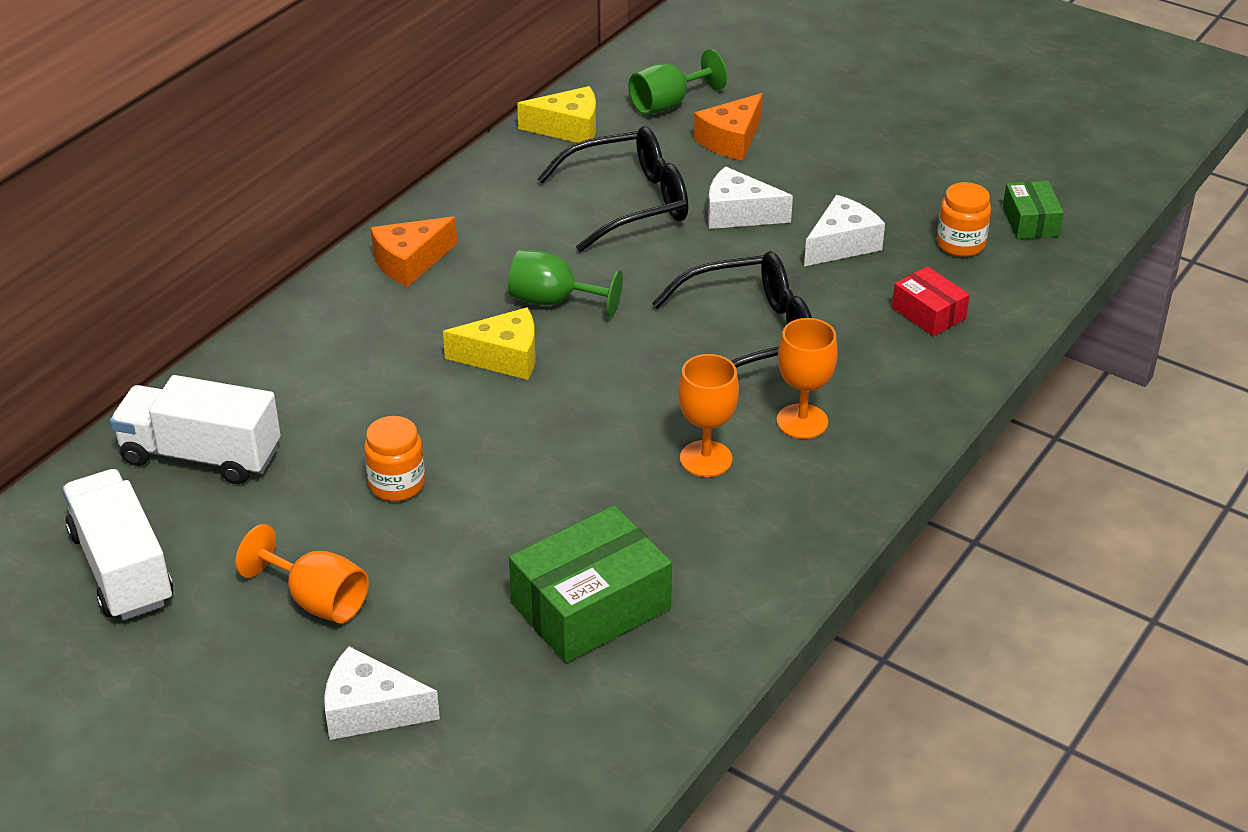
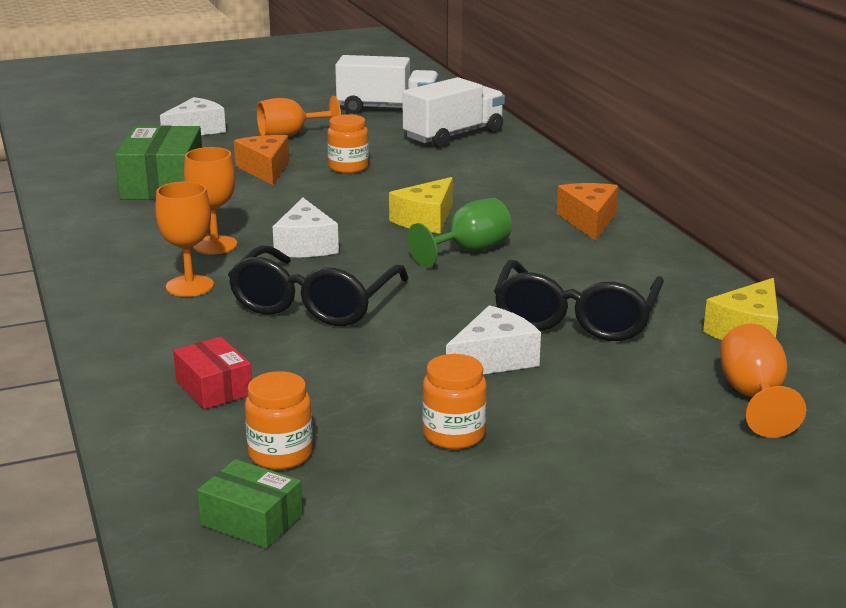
camera: 125 degrees right, 15 degrees down
green goblet [629,49,727,115] -> orange goblet [720,324,806,438]
orange cheese [694,93,763,161] -> orange cheese moved to [234,135,289,185]
white cheese [804,195,885,266] -> white cheese moved to [273,197,339,257]
red box [892,266,970,336] -> red box turned 60 degrees clockwise [173,337,252,409]
none -> orange jar [422,354,487,449]

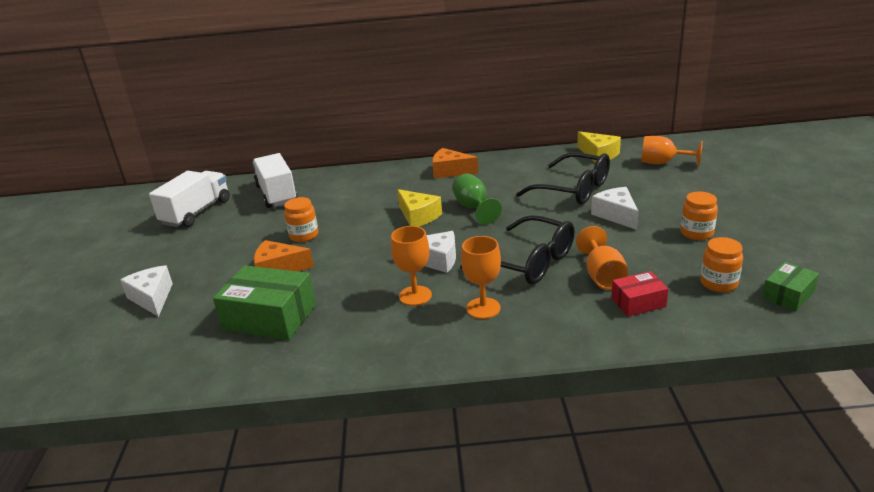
camera: 70 degrees left, 5 degrees up
orange goblet [257,96,341,137] -> orange goblet moved to [576,226,628,290]

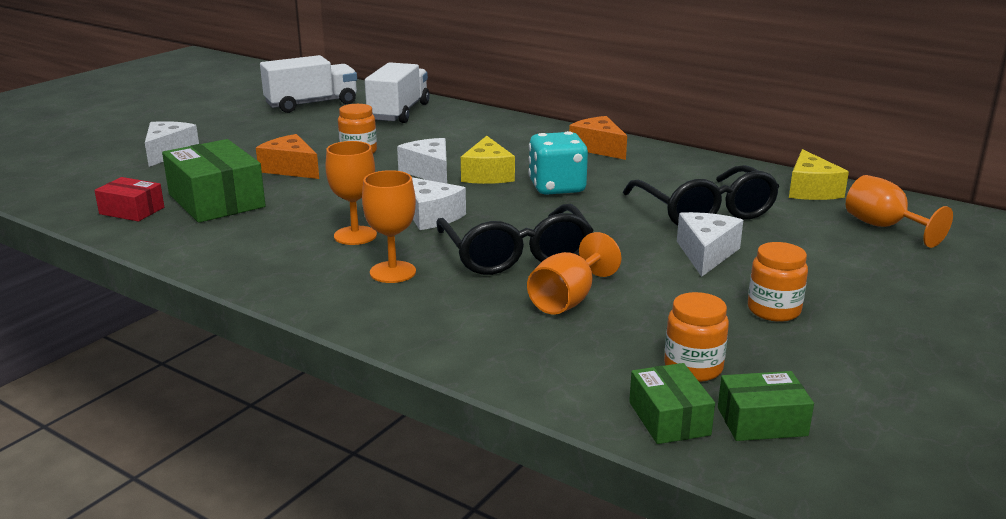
camera: 35 degrees right, 5 degrees down
green goblet [452,173,502,224] -> turquoise dice [528,131,588,195]
red box [611,271,669,316] -> red box moved to [94,177,164,221]
none -> white cheese [397,138,447,183]
none -> green box [629,363,715,444]

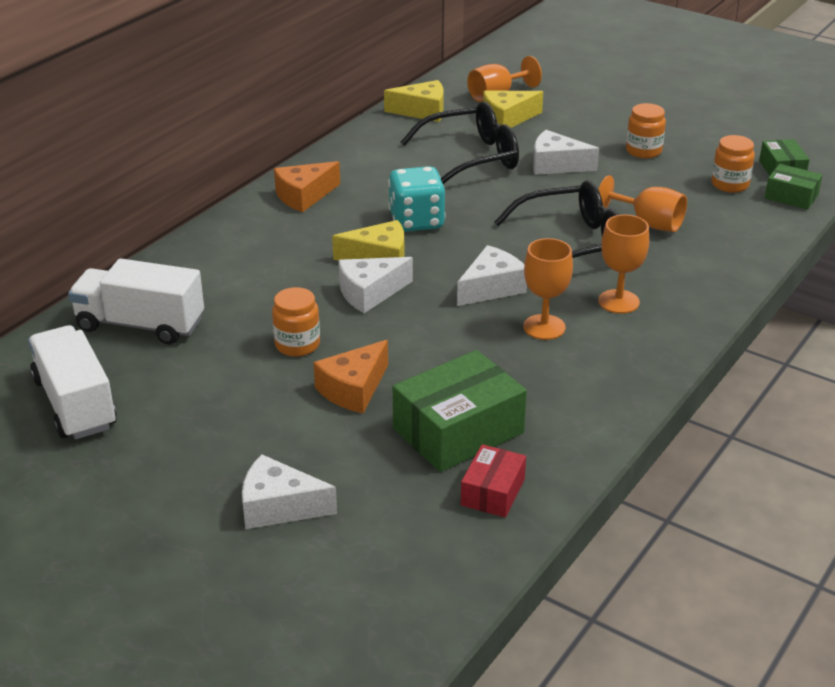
camera: 90 degrees left, 10 degrees up
green box [629,363,715,444] -> green box turned 45 degrees clockwise [765,164,822,210]
none -> yellow cheese [483,91,543,128]

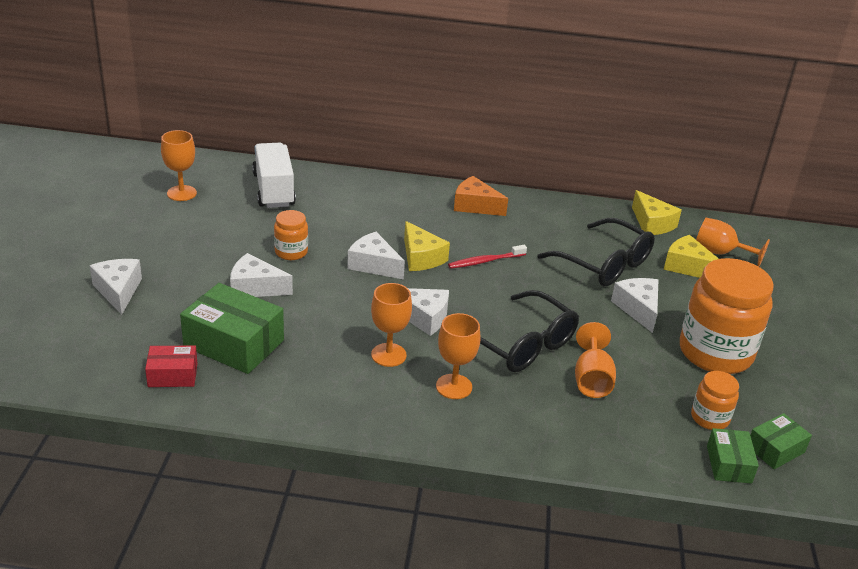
camera: 60 degrees right, 0 degrees up
white truck [28,325,117,440] -> orange goblet [161,130,197,201]
orange cheese [313,340,388,413] -> white cheese [230,253,293,297]
turquoise dice [388,166,446,232] -> red toothbrush [448,245,527,269]
orange jar [626,103,666,158] -> orange jar [680,258,774,374], size x2.08

